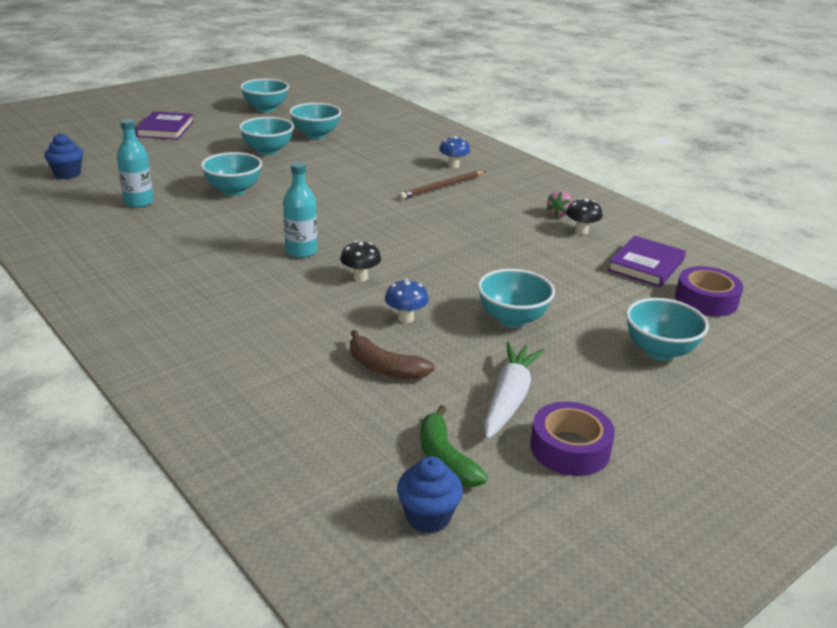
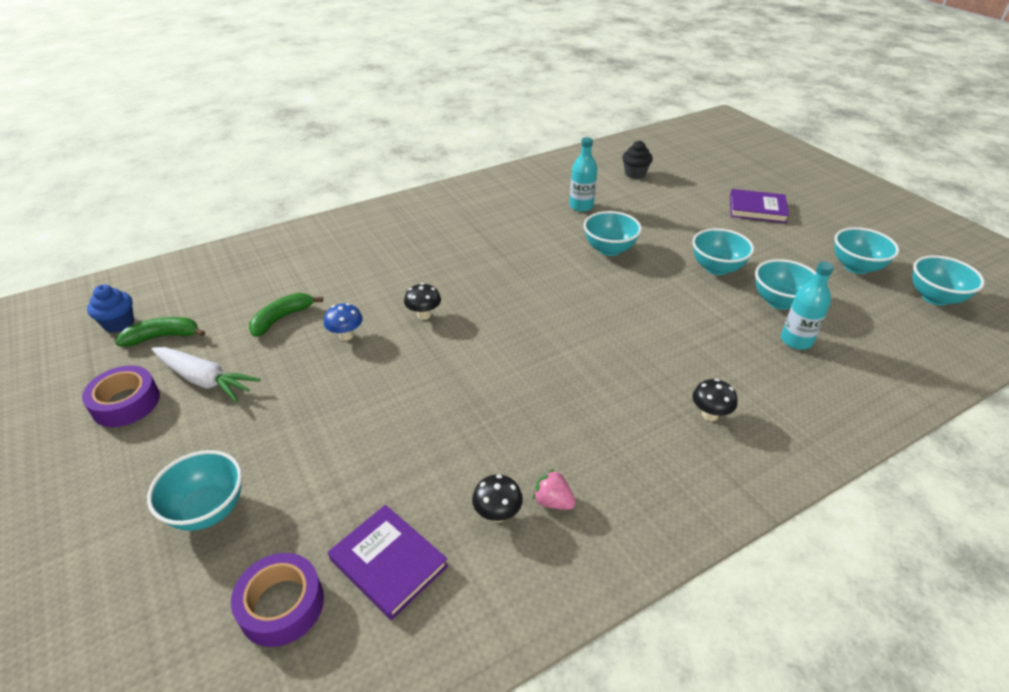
camera: 100 degrees right, 10 degrees up
blue cupcake [44,133,83,179] -> black cupcake [622,141,653,179]
turquoise bottle [283,162,317,258] -> turquoise bottle moved to [781,261,834,350]
brown banana [350,330,435,380] -> green banana [249,293,323,337]
brown pencil [399,171,486,200] -> none
blue mushroom [439,136,470,168] -> black mushroom [693,379,737,421]
turquoise bowl [478,269,555,327] -> turquoise bowl moved to [912,255,985,306]

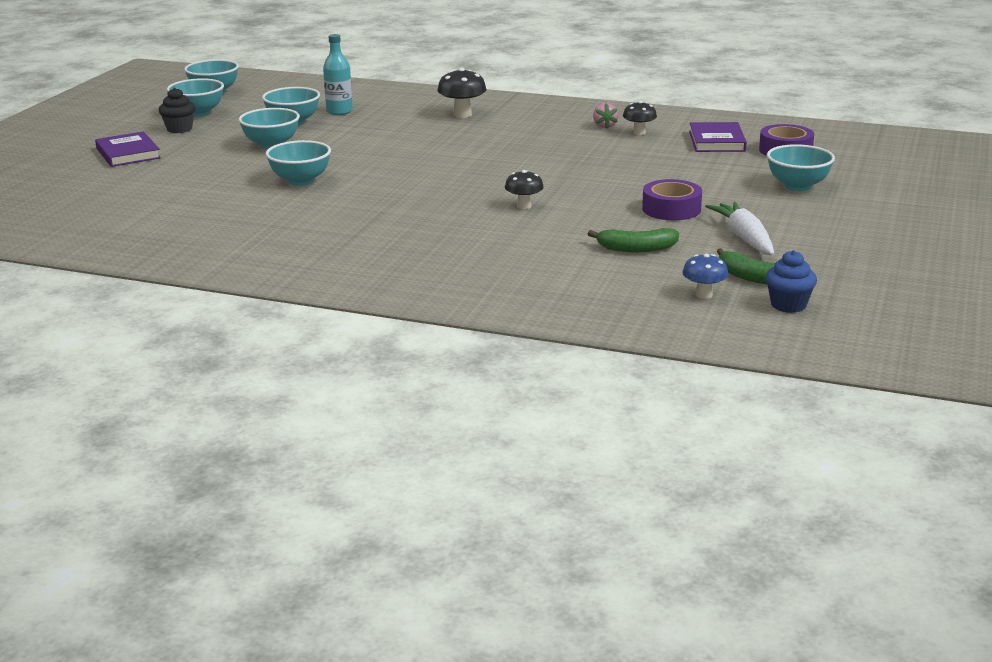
camera: 130 degrees left, 15 degrees down
purple tape [82,365,160,427] -> purple tape moved to [642,179,702,220]
blue mushroom [324,303,363,341] -> blue mushroom moved to [682,254,728,299]
turquoise bottle [569,137,597,212] -> none
black cupcake [622,141,653,179] -> black cupcake moved to [159,88,196,133]
black mushroom [693,379,737,421] -> black mushroom [437,67,487,118], size x1.51

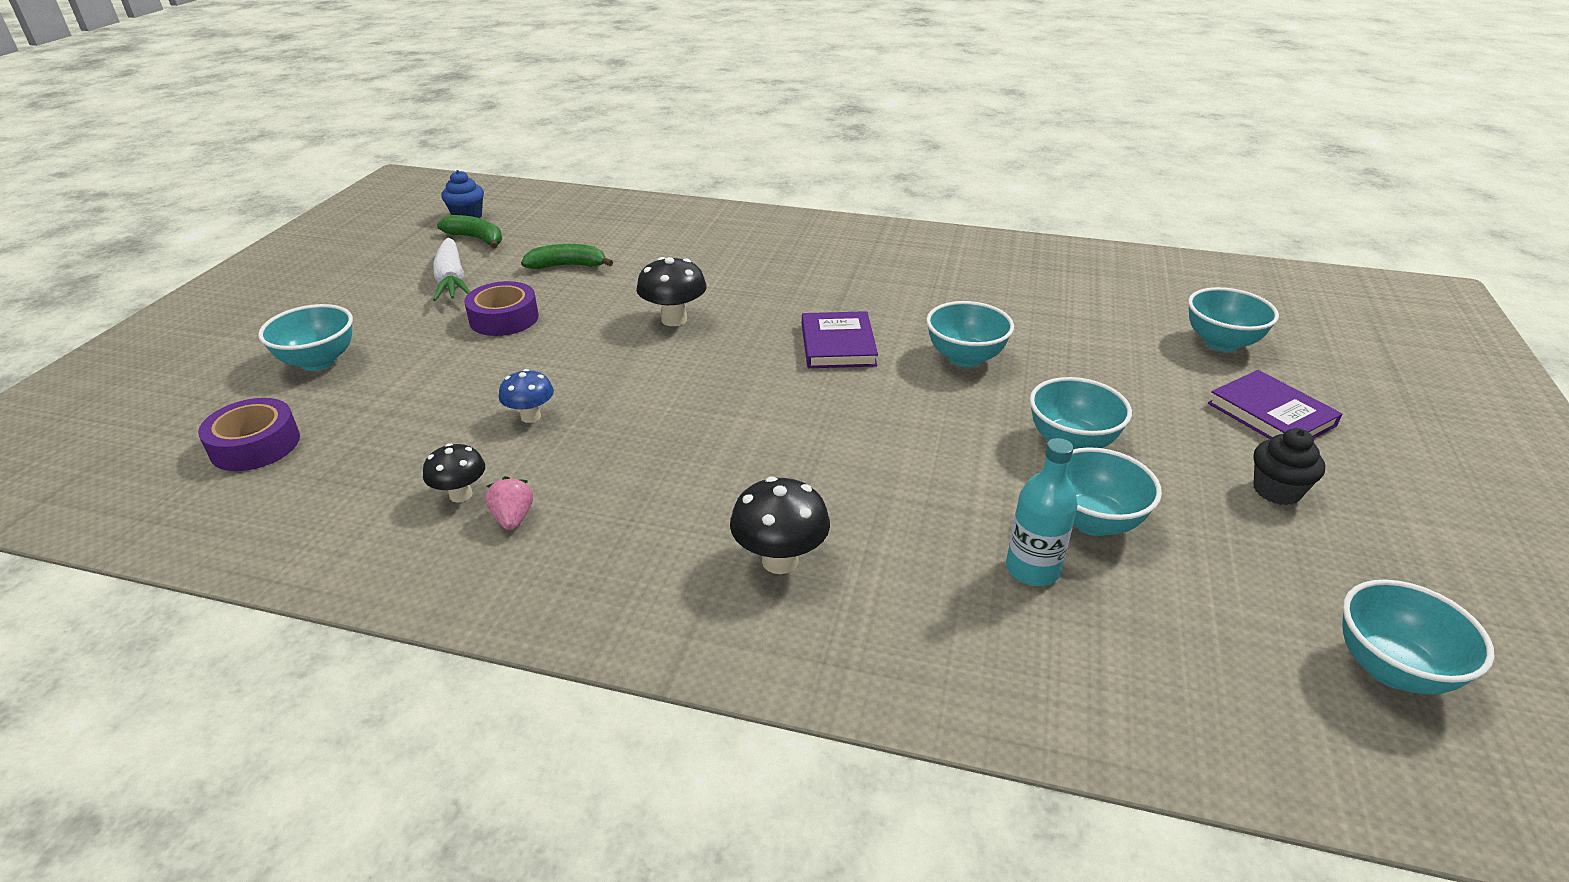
camera: 175 degrees right, 10 degrees up
turquoise bowl [167,78,224,117] -> turquoise bowl moved to [1188,287,1279,352]
black mushroom [505,170,544,209] -> black mushroom [636,257,707,326], size x1.51
blue mushroom [682,254,728,299] -> blue mushroom moved to [499,369,554,423]
purple book [689,122,747,152] -> purple book moved to [802,311,878,368]

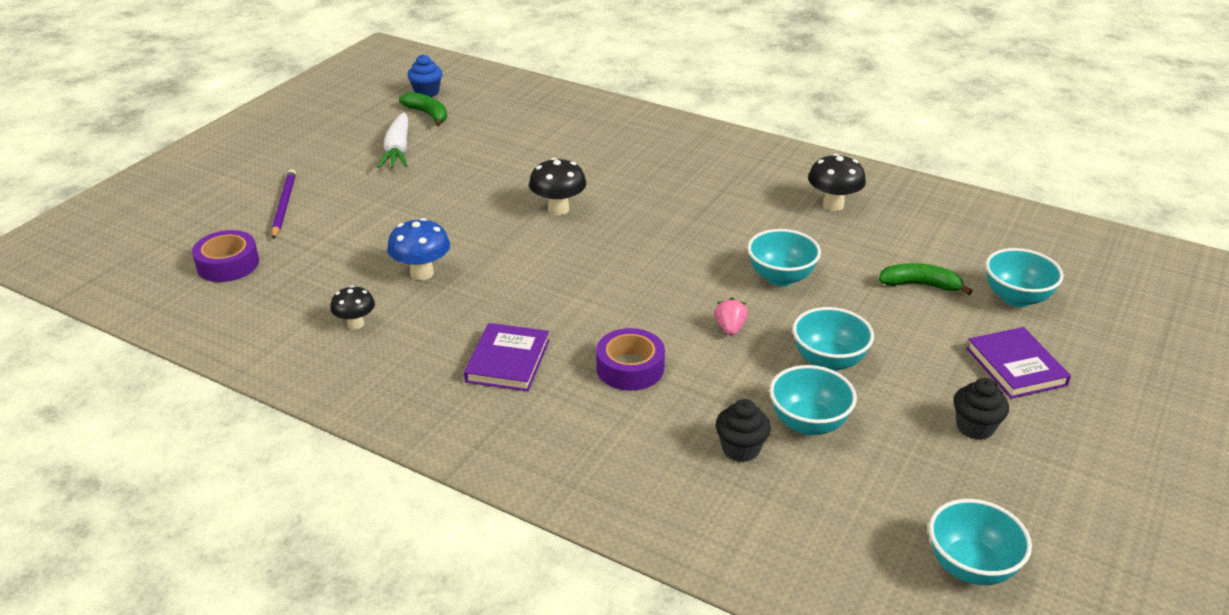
camera: 15 degrees right, 0 degrees up
turquoise bowl [258,304,353,371] -> purple pencil [271,169,296,239]
purple tape [464,281,539,336] -> purple tape moved to [596,328,665,391]
pink strawberry [485,476,533,530] -> pink strawberry moved to [715,298,748,336]
blue mushroom [499,369,554,423] -> blue mushroom [387,218,450,280], size x1.51
green banana [521,244,613,269] -> green banana moved to [879,263,973,295]
black mushroom [730,477,830,574] -> black mushroom moved to [808,153,866,211]
purple book [802,311,878,368] -> purple book moved to [464,323,549,391]
turquoise bottle [1006,438,1078,586] -> black cupcake [716,399,771,462]

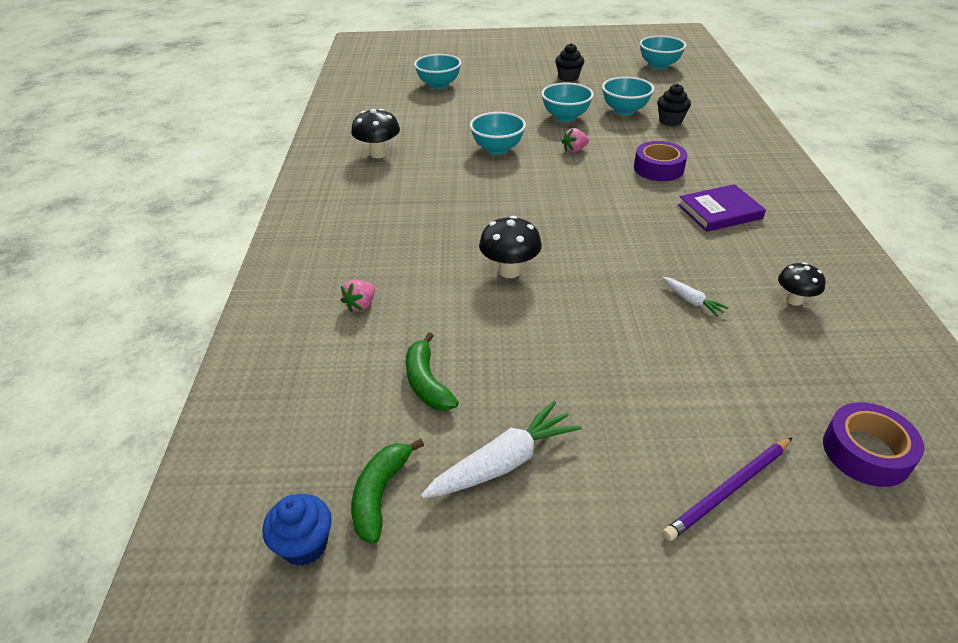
camera: 120 degrees left, 5 degrees up
blue mushroom [387,218,450,280] -> white carrot [662,277,729,317]
green banana [879,263,973,295] -> green banana moved to [406,333,459,411]
purple book [966,327,1071,399] -> none
none -> pink strawberry [341,280,375,313]

